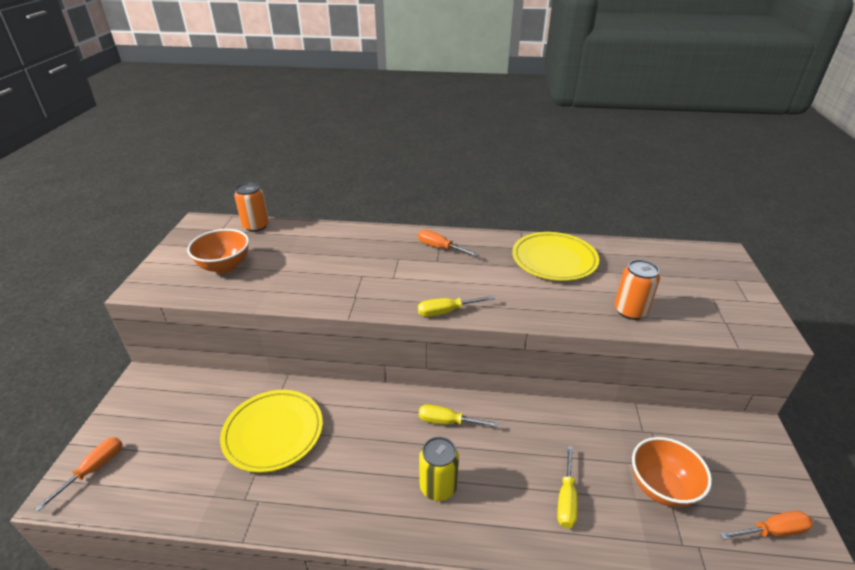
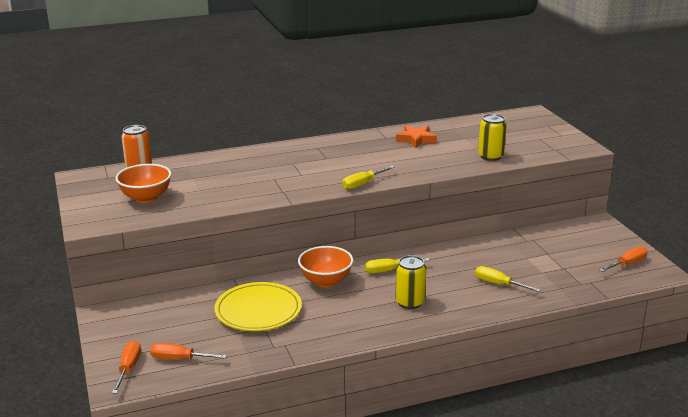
camera: 25 degrees left, 10 degrees down
orange screwdriver [418,230,478,256] -> orange screwdriver moved to [150,343,227,360]
yellow plate [512,232,599,281] -> orange star [396,125,437,148]
yellow screwdriver [557,446,578,529] -> yellow screwdriver turned 135 degrees clockwise [475,266,541,292]
orange can [615,260,660,320] -> yellow can [478,114,507,161]
orange bowl [632,437,712,507] -> orange bowl moved to [298,246,353,288]

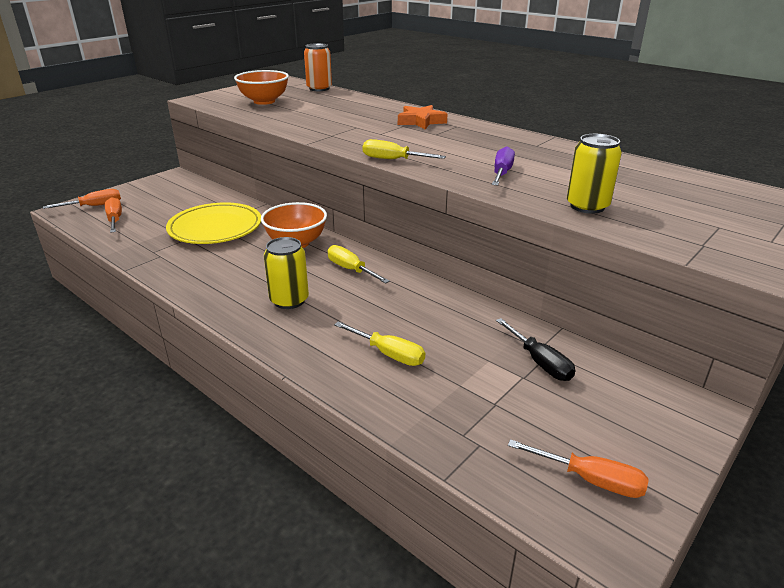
camera: 60 degrees right, 5 degrees up
orange star [396,125,437,148] -> orange star moved to [398,105,447,129]
yellow screwdriver [475,266,541,292] -> yellow screwdriver turned 120 degrees clockwise [334,322,425,366]
none -> purple screwdriver [492,146,515,185]
none -> black screwdriver [496,318,576,381]

